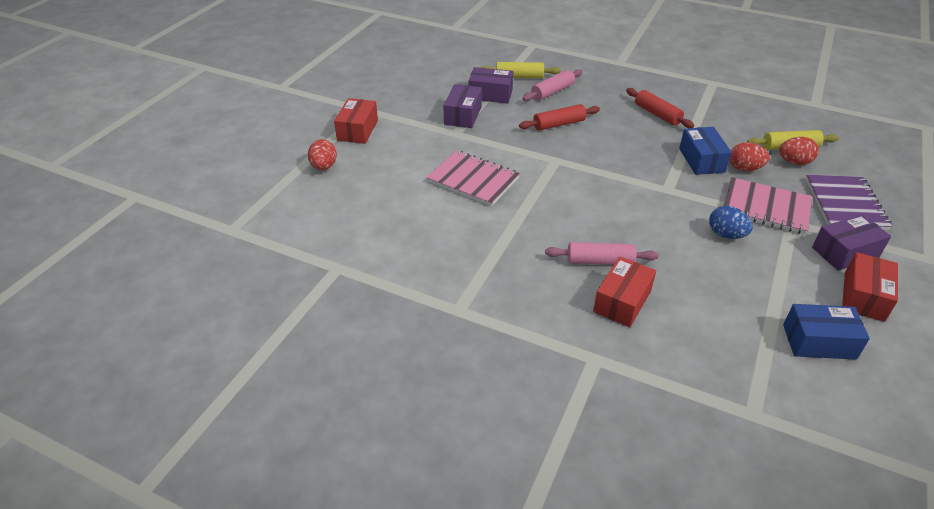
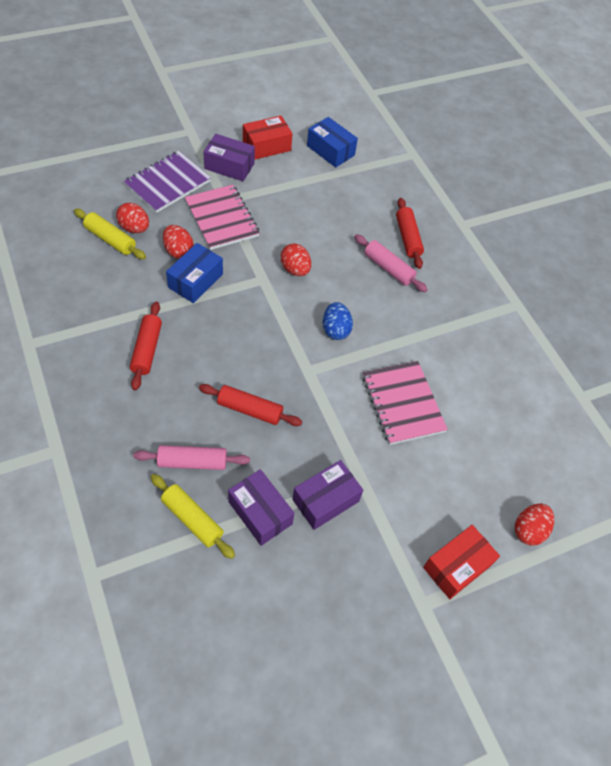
camera: 145 degrees left, 15 degrees up
red box [593,257,656,327] -> red rolling pin [396,198,424,269]
blue egg [709,206,753,239] -> blue egg moved to [323,302,353,340]
none -> red egg [281,243,311,276]

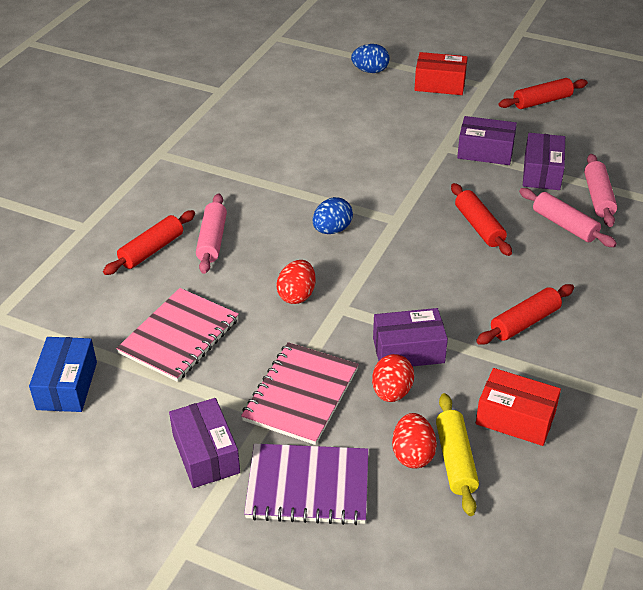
camera: 125 degrees left, 15 degrees down
yellow rolling pin [151,474,235,559] -> pink rolling pin [584,154,617,227]
blue box [166,243,223,303] -> purple box [373,308,448,367]
red box [243,116,292,159] -> red box moved to [476,368,561,446]
pink notebook [363,361,448,445] -> pink notebook moved to [116,288,239,382]
red egg [515,504,554,546] -> blue egg [351,44,389,73]
none -> red rolling pin [499,78,588,109]

